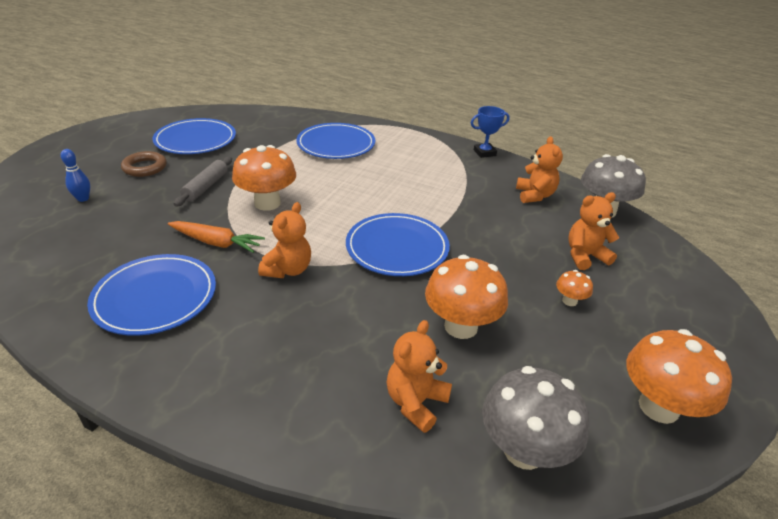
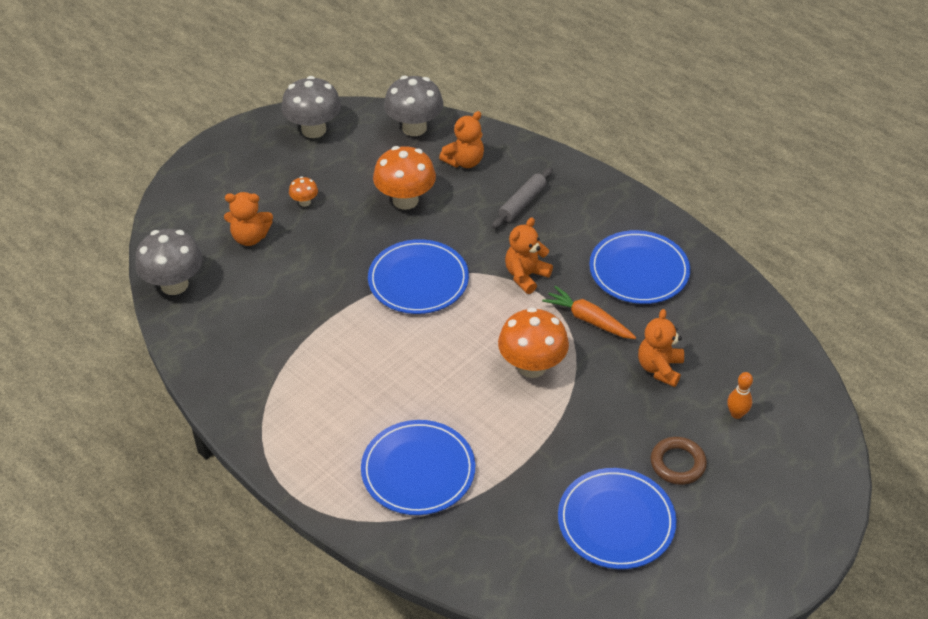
camera: 160 degrees left, 10 degrees up
blue bowling pin [60,149,90,202] -> orange bowling pin [727,372,753,419]
grey rolling pin [174,157,232,207] -> grey rolling pin moved to [492,168,553,229]
blue trophy [471,106,510,158] -> none
orange teddy bear [516,136,563,203] -> orange teddy bear moved to [638,309,684,387]
orange mushroom [626,329,732,424] -> grey mushroom [281,76,341,138]

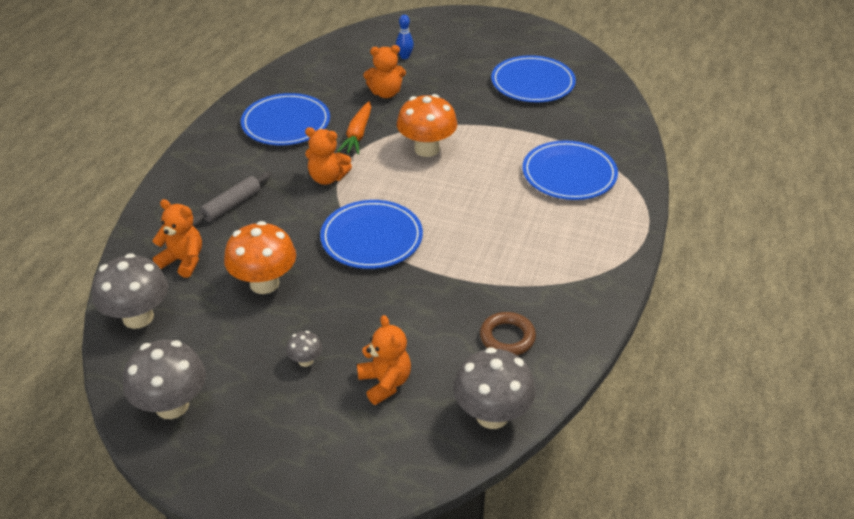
camera: 115 degrees left, 5 degrees down
orange mushroom [289,177,318,207] -> grey mushroom [286,331,322,367]
grey rolling pin [492,168,553,229] -> grey rolling pin turned 60 degrees counterclockwise [193,172,272,227]
brown ring [651,437,707,485] -> brown ring moved to [480,312,536,355]
orange bowling pin [727,372,753,419] -> blue bowling pin [396,15,414,59]

